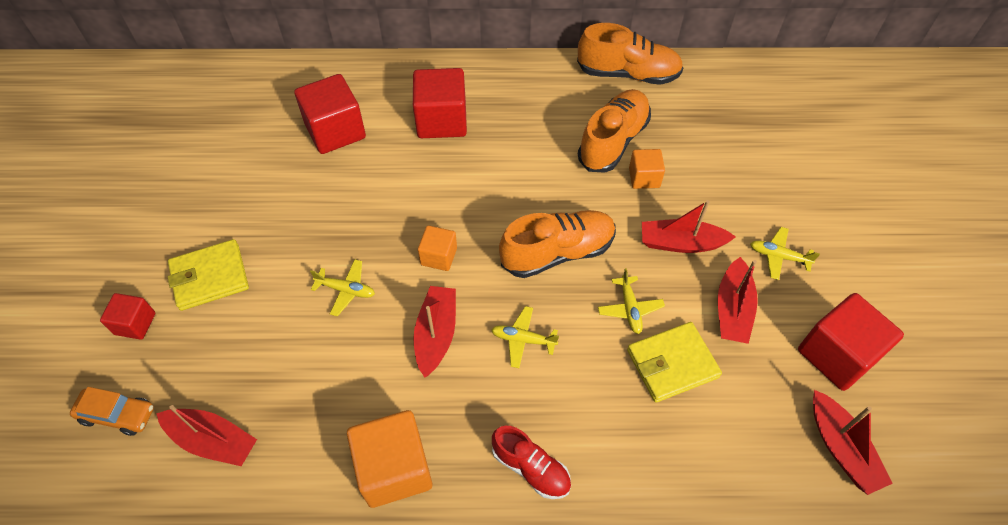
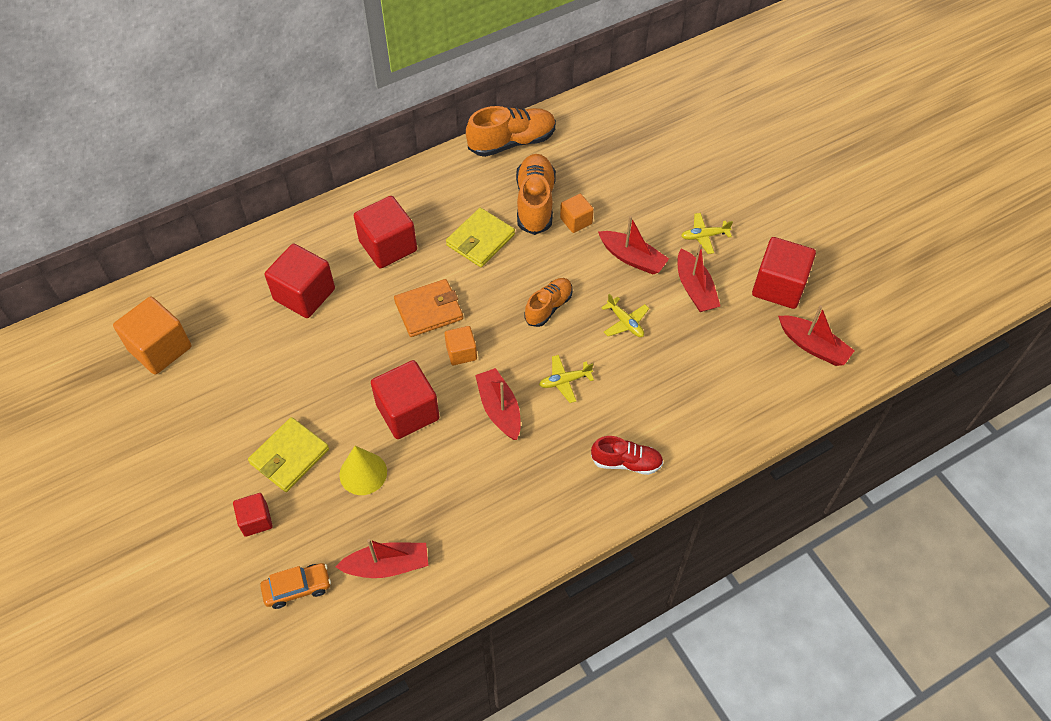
camera: 30 degrees left, 0 degrees up
yellow plane [310,259,375,317] -> red cube [371,360,440,439]
orange cube [347,410,432,508] -> orange cube moved to [113,297,191,375]
orange shoe [499,210,616,278] -> orange shoe [524,278,573,327], size x0.63
yellow wallet [627,322,722,403] -> yellow wallet moved to [446,208,515,267]
red boat [642,200,736,253] -> red boat turned 120 degrees counterclockwise [598,216,669,275]
none -> yellow cone [339,446,387,495]
none -> orange wallet [394,279,463,337]

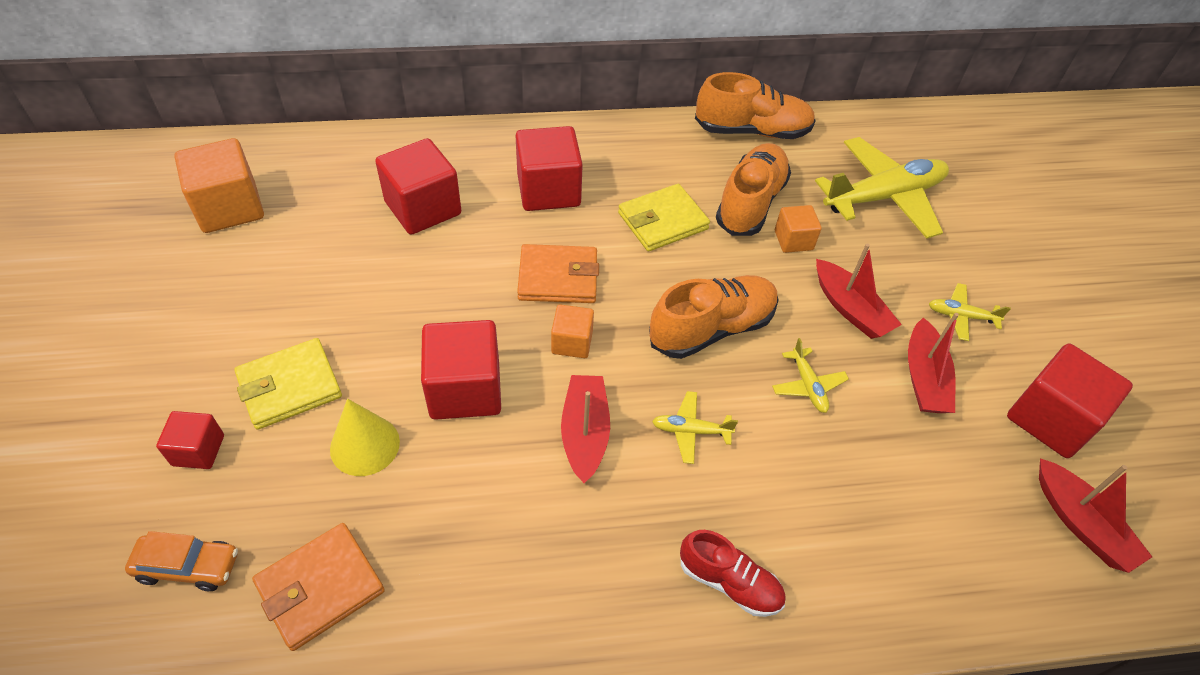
camera: 20 degrees right, 5 degrees down
red boat [335,539,428,578] -> orange wallet [252,523,385,651]
orange shoe [524,278,573,327] -> orange shoe [649,275,778,359], size x1.58
none -> yellow plane [815,137,949,239]

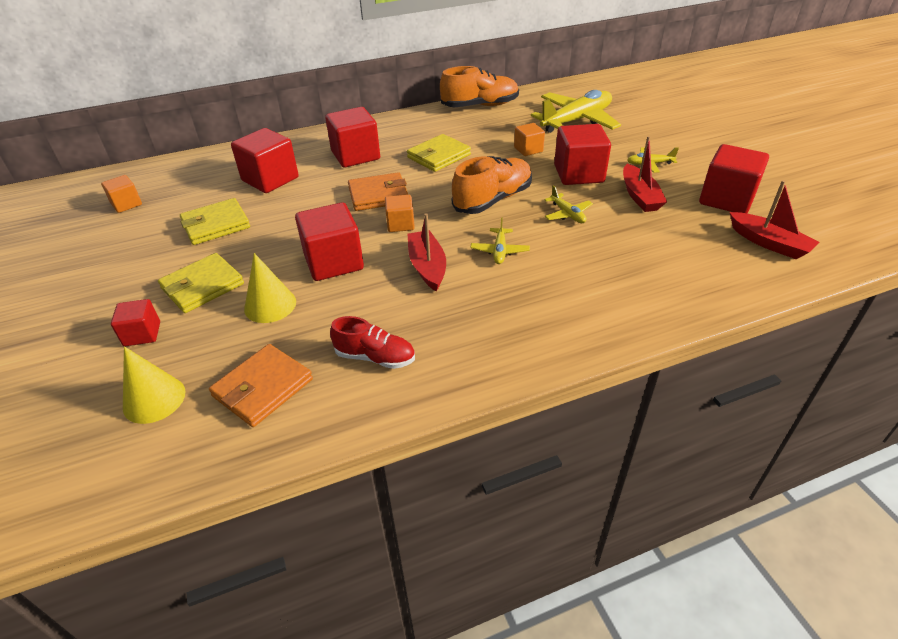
camera: 10 degrees left, 10 degrees down
orange car [125,531,238,591] -> yellow cone [123,346,186,424]
orange cube [174,138,264,233] -> orange cube [101,175,142,213], size x0.56
yellow plane [652,391,738,464] -> yellow plane turned 75 degrees counterclockwise [470,217,530,264]
red shoe [680,530,786,617] -> red shoe moved to [330,316,415,369]
orange shoe [716,143,791,236] -> none
red boat [816,244,902,339] -> red cube [554,124,611,185]
none -> yellow wallet [180,198,250,245]

